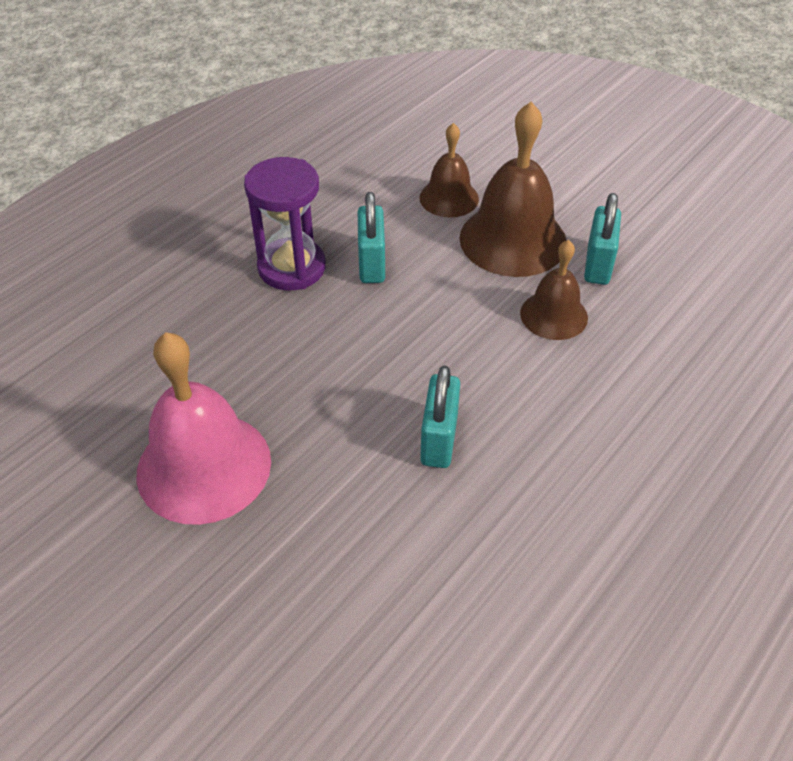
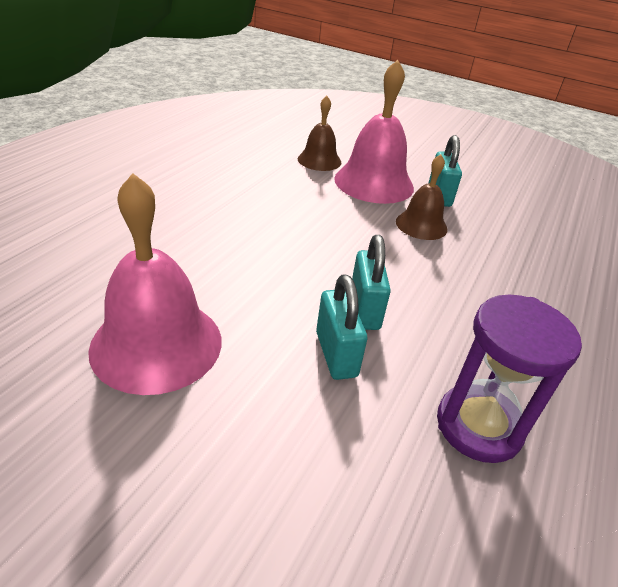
camera: 15 degrees left, 10 degrees down
purple hourglass [244,157,326,291] -> purple hourglass moved to [437,294,582,463]
turquoise padlock [358,192,385,283] -> turquoise padlock moved to [316,274,367,380]
brown bell [460,102,567,277] -> pink bell [334,60,414,204]

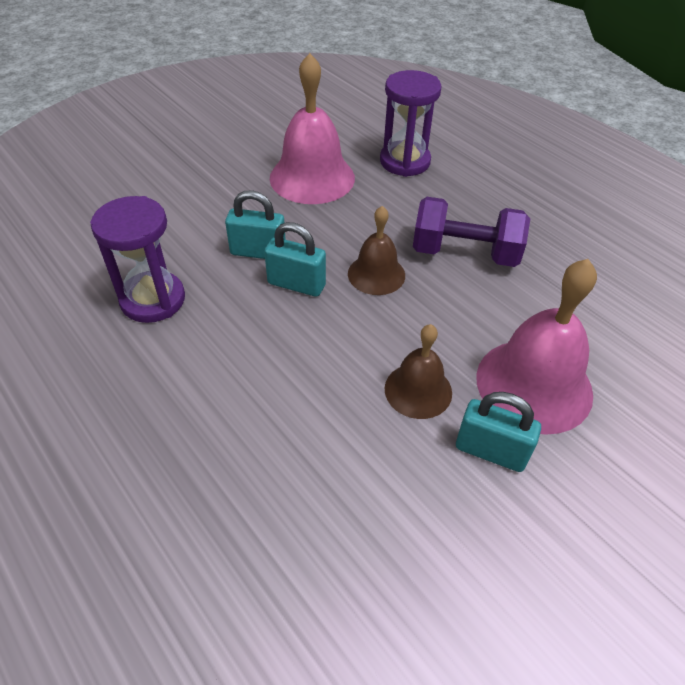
camera: 115 degrees right, 10 degrees up
brown bell [298,96,341,171] -> brown bell moved to [348,206,405,295]
none -> purple hourglass [380,70,442,177]
none -> purple dumbbell [413,197,530,267]

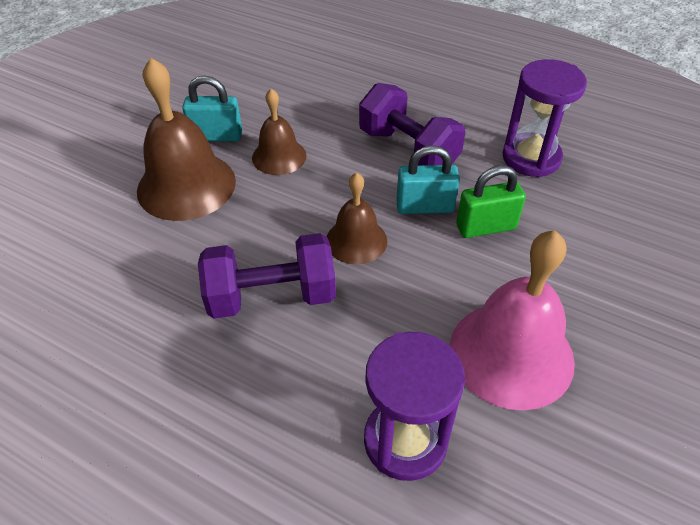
camera: 160 degrees right, 0 degrees up
turquoise padlock [225,190,286,259] -> green padlock [456,166,526,238]
pink bell [476,259,597,434] -> brown bell [137,58,236,221]
none -> purple dumbbell [359,83,466,165]

